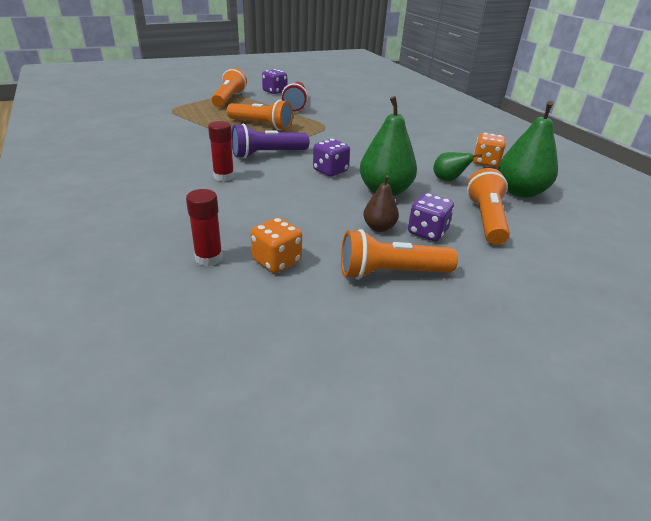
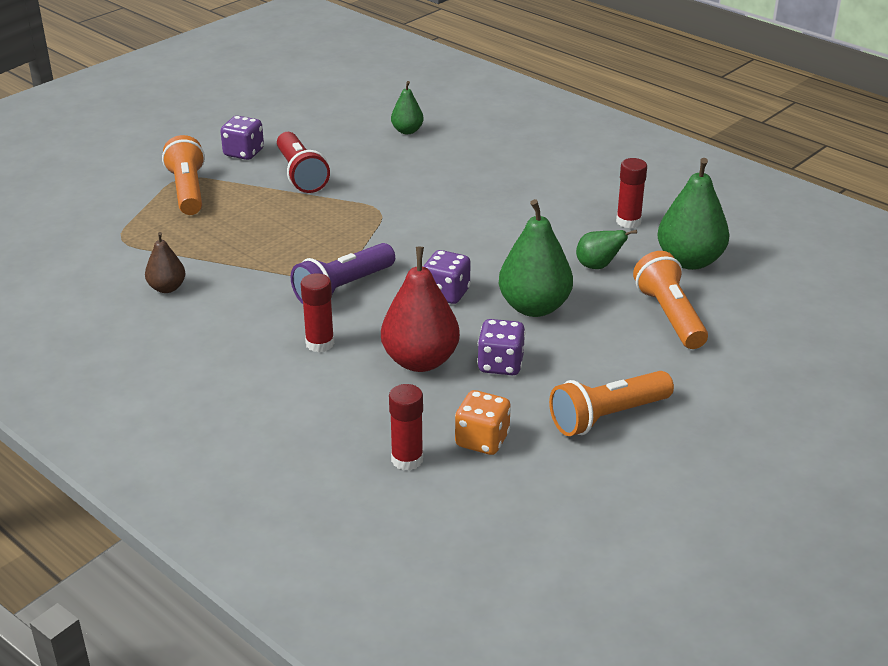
camera: 20 degrees left, 0 degrees up
orange flashlight [227,100,293,130] -> none
brown pear [363,175,399,232] -> brown pear moved to [145,232,185,293]
purple dice [408,193,454,241] -> purple dice moved to [477,319,525,375]
orange dice [473,133,506,167] -> red glue stick [616,158,647,228]
none -> red pear [381,247,460,372]
none -> green pear [391,81,424,134]

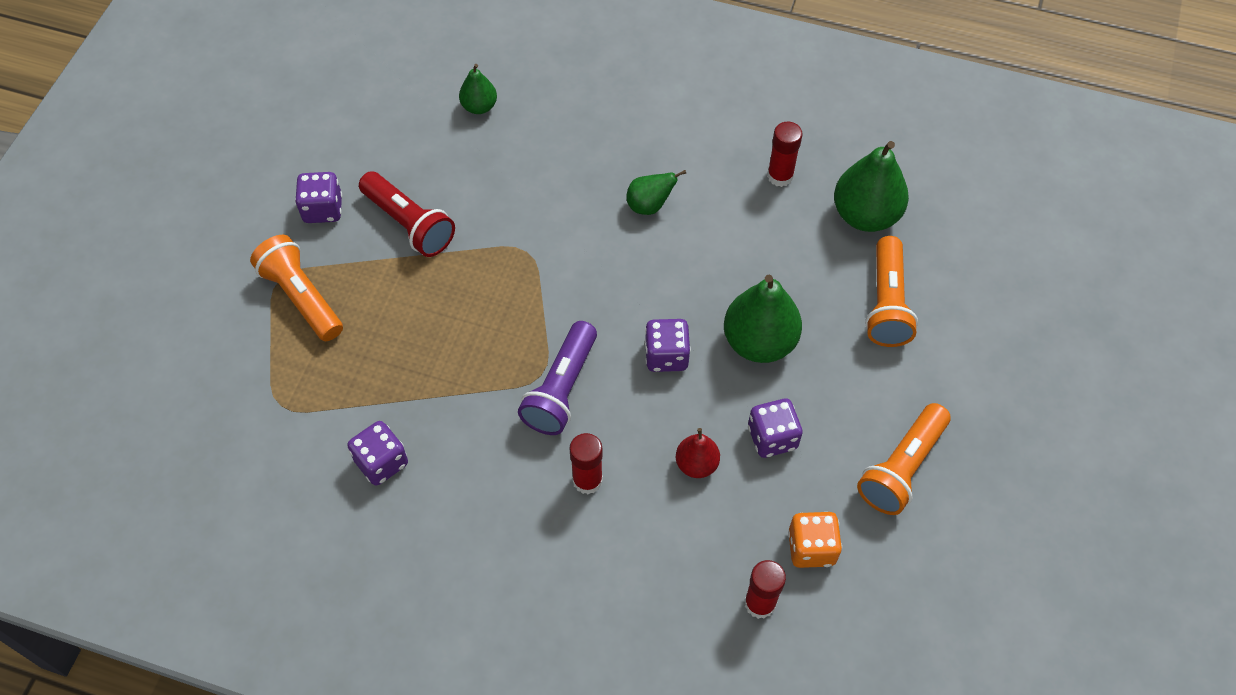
camera: 25 degrees left, 25 degrees up
brown pear [145,232,185,293] -> purple dice [347,421,408,486]
red pear [381,247,460,372] -> red pear [676,428,720,478], size x0.55
green pear [576,230,637,269] -> green pear moved to [626,170,686,215]
orange flashlight [633,251,708,349] -> orange flashlight turned 135 degrees counterclockwise [865,236,918,347]

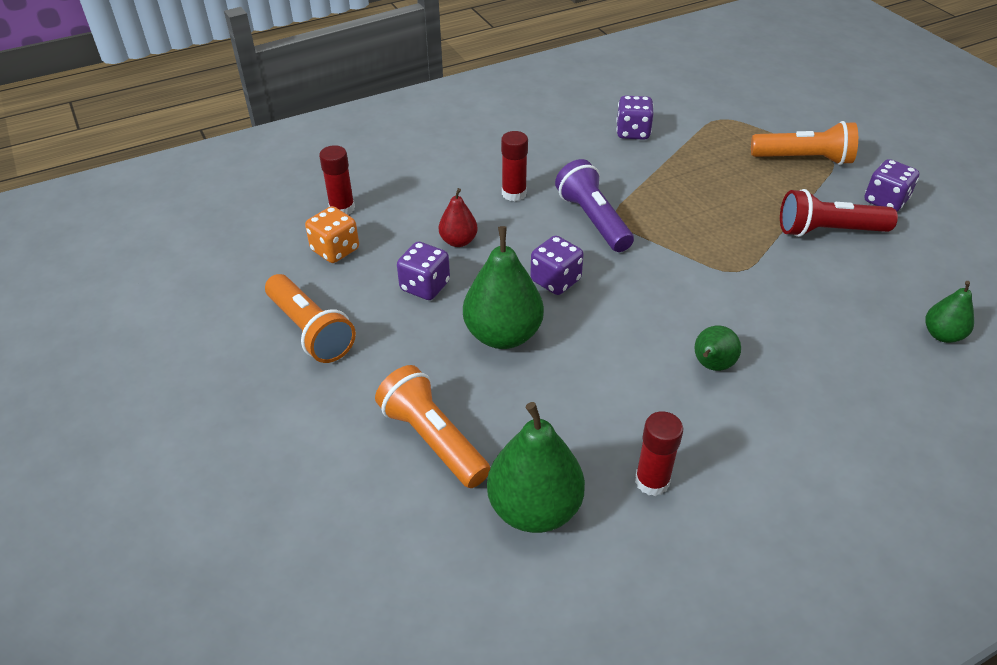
camera: 135 degrees right, 15 degrees down
orange flashlight [857,403,951,515] -> orange flashlight turned 150 degrees clockwise [265,274,356,363]

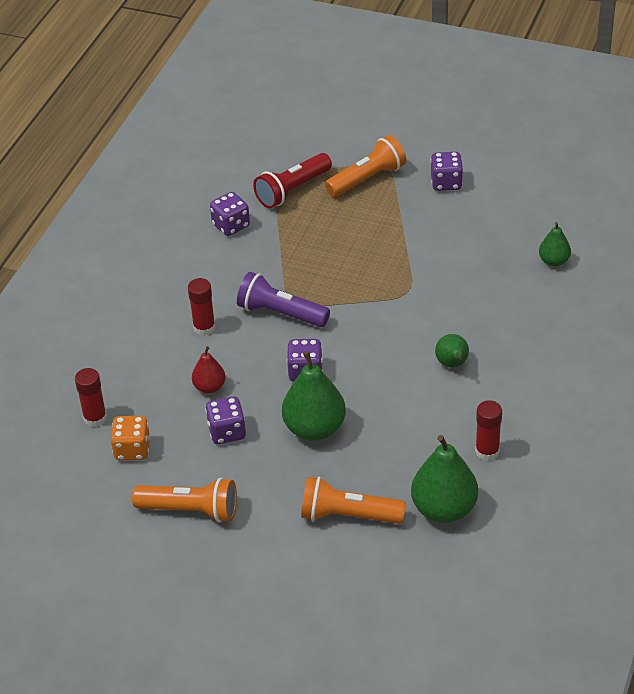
camera: 40 degrees left, 0 degrees up
red flashlight [780,189,898,237] -> red flashlight moved to [253,153,332,208]

